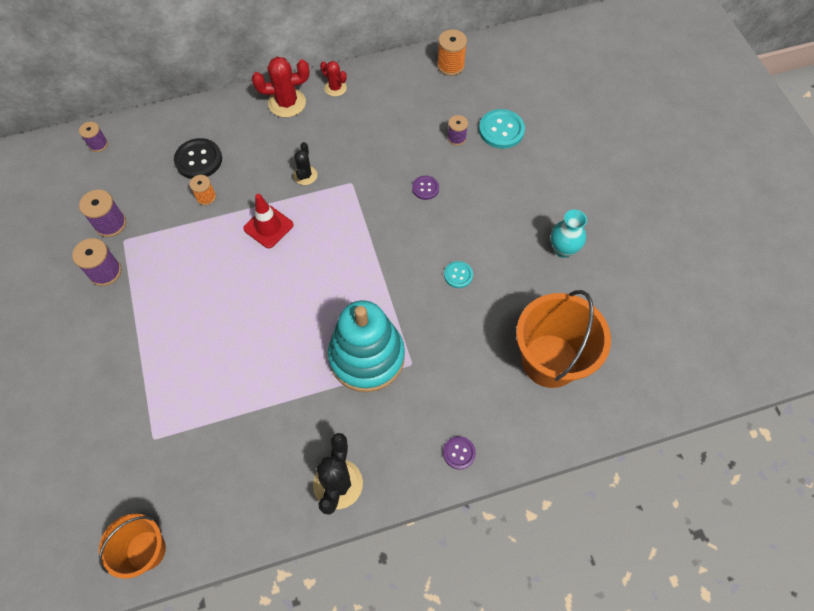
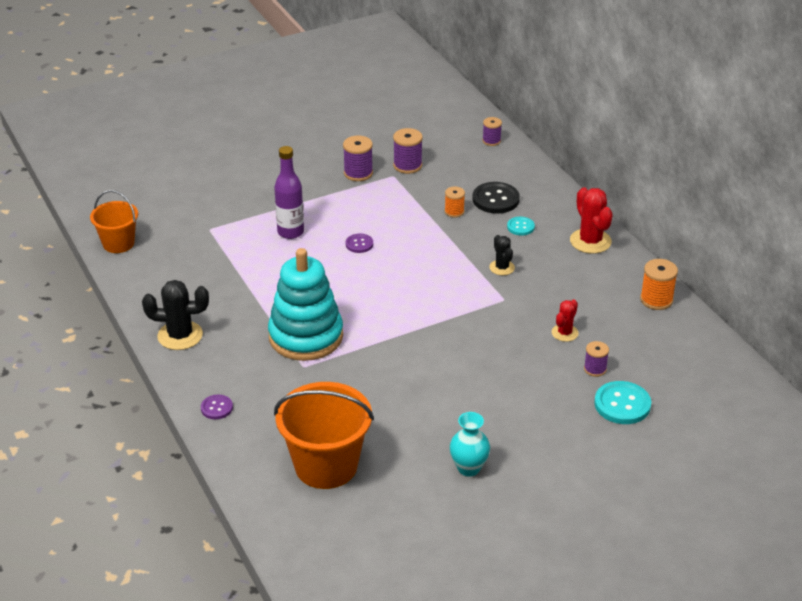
camera: 80 degrees right, 25 degrees down
red traffic cone [243,194,294,248] -> none
black cactus [293,142,317,185] -> black cactus turned 75 degrees clockwise [489,235,515,275]
red cactus [320,61,347,96] -> red cactus moved to [552,300,579,342]
purple button [412,176,439,200] -> purple button moved to [346,234,373,253]
orange spool [437,29,467,76] -> orange spool moved to [640,259,678,310]
turquoise button [444,261,473,288] -> turquoise button moved to [507,217,535,235]
none -> purple bottle [274,146,304,239]

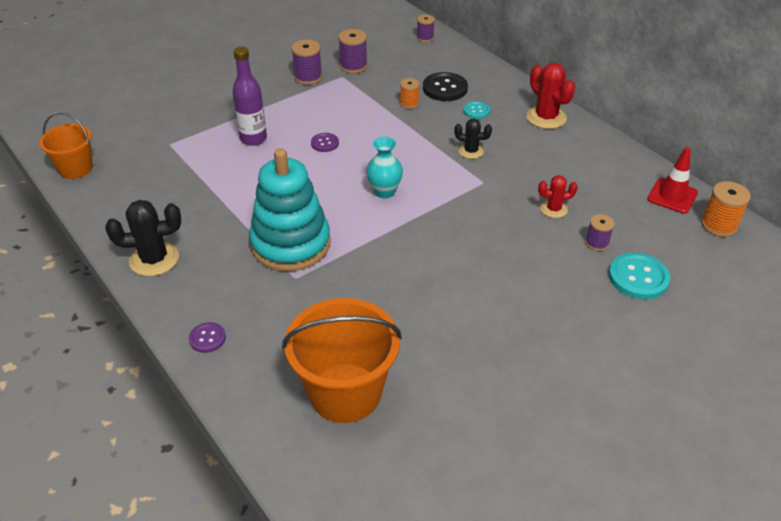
camera: 10 degrees left, 5 degrees up
turquoise vase [450,412,490,476] -> turquoise vase moved to [366,137,403,198]
black cactus [489,235,515,275] -> black cactus turned 45 degrees counterclockwise [454,119,492,159]
red cactus [552,300,579,342] -> red cactus turned 60 degrees clockwise [538,175,578,218]
orange spool [640,259,678,310] -> orange spool moved to [701,181,751,237]
none -> red traffic cone [647,147,698,214]

